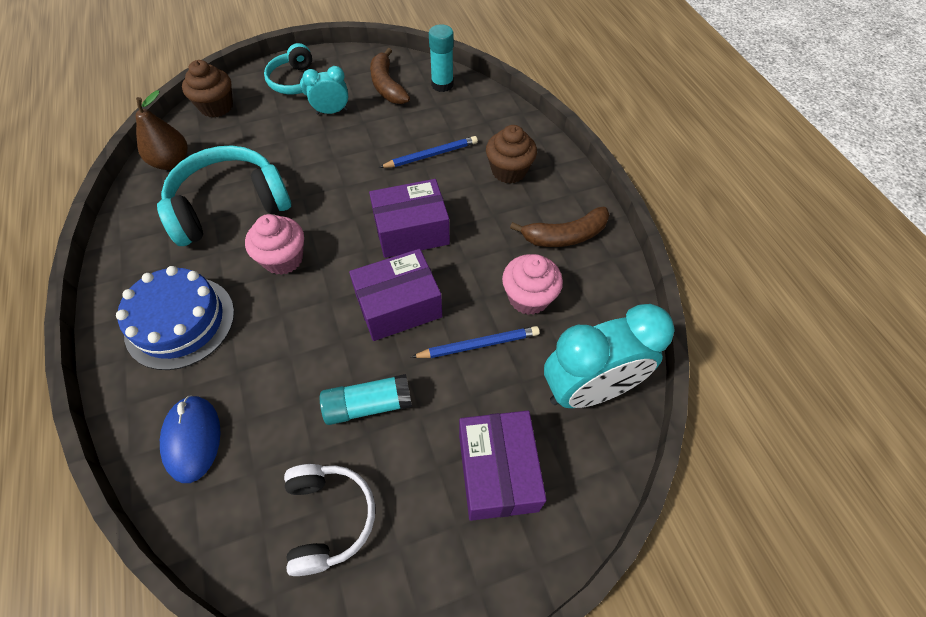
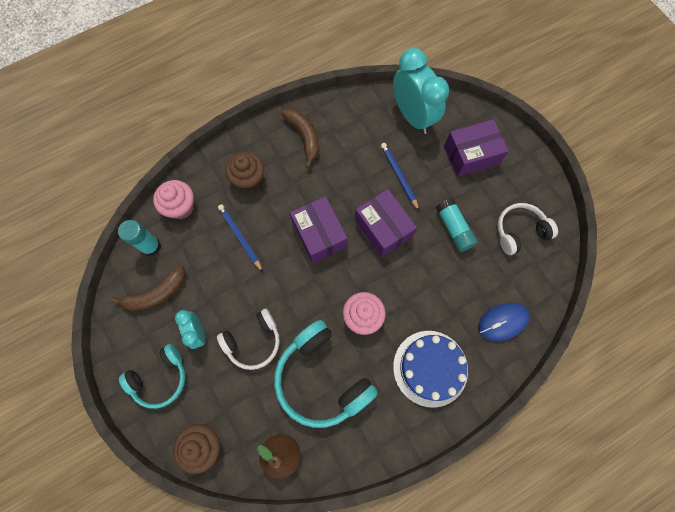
camera: 100 degrees left, 15 degrees up
pink cupcake [502,254,563,315] -> pink cupcake moved to [153,180,194,219]
none -> white headphones [217,309,280,370]

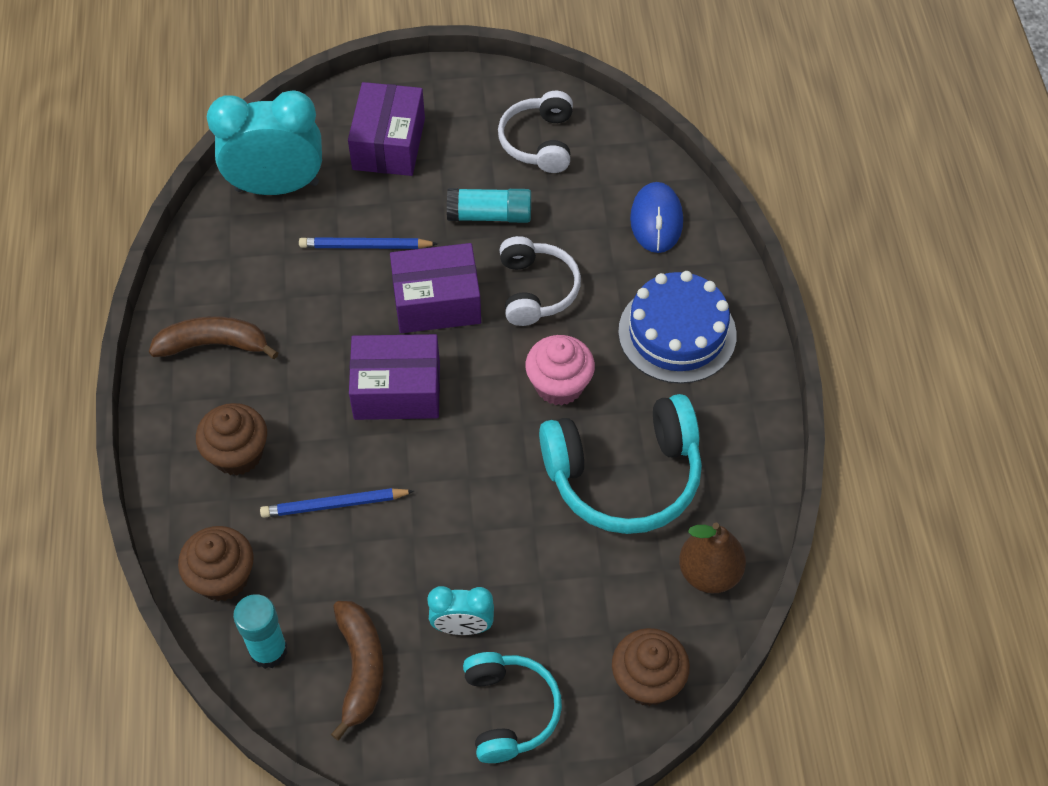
camera: 65 degrees left, 15 degrees down
pink cupcake [153,180,194,219] -> brown cupcake [178,526,254,601]
white headphones [217,309,280,370] -> white headphones moved to [500,236,581,326]

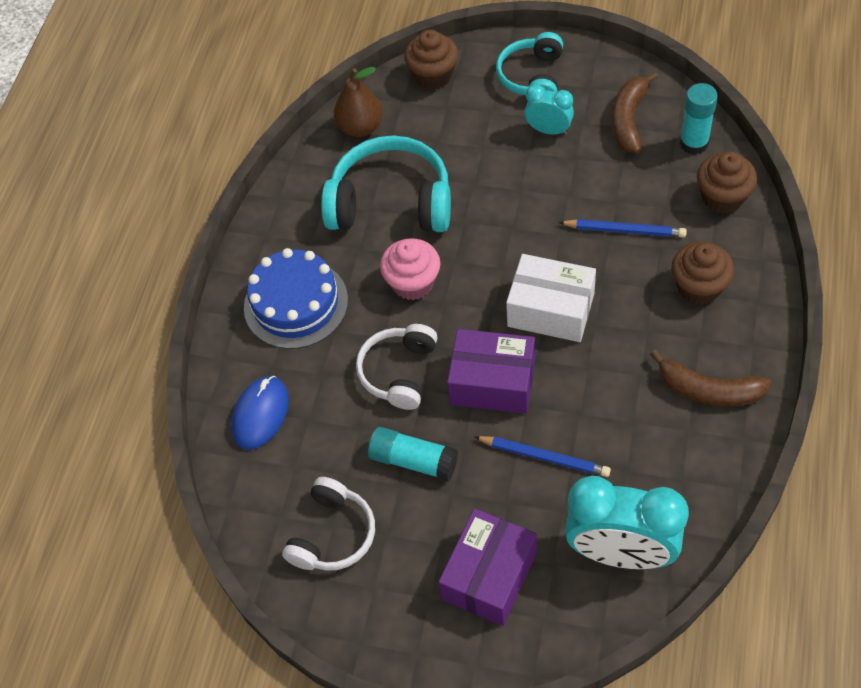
camera: 155 degrees left, 0 degrees up
purple box [349,334,440,420] -> white box [506,254,596,342]

